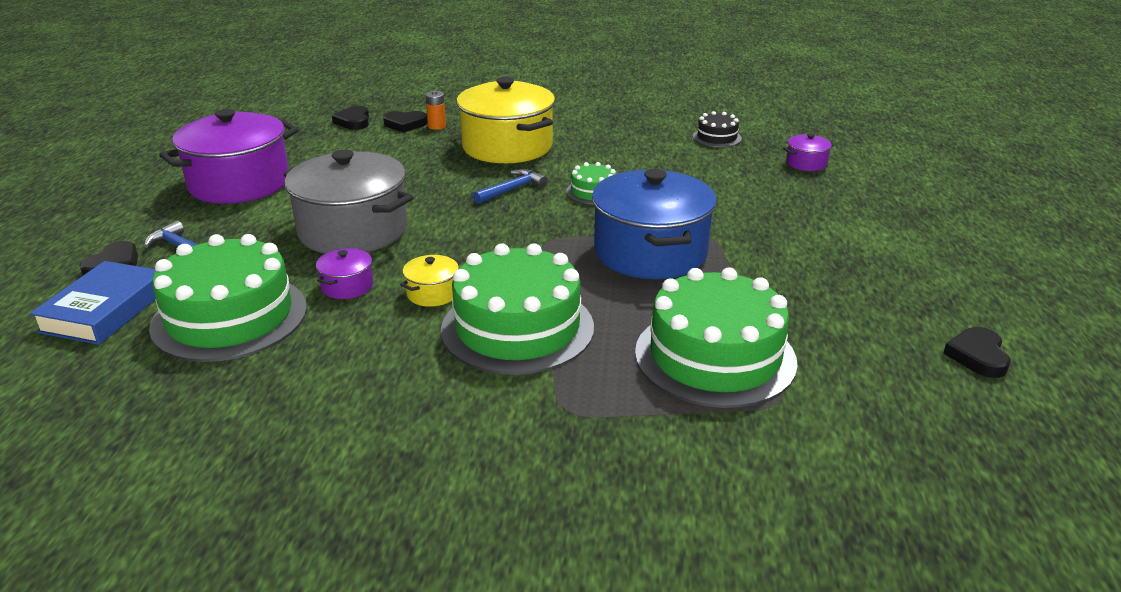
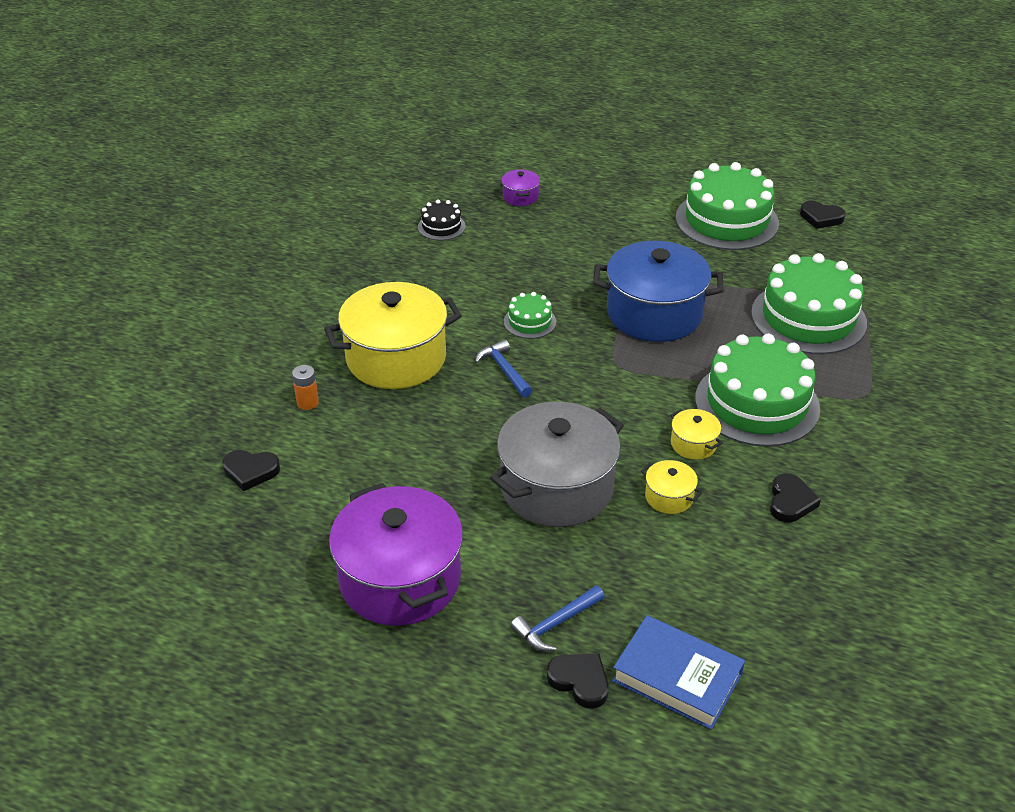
camera: 75 degrees left, 10 degrees up
green cake [149,234,307,362] -> green cake moved to [676,162,779,250]
purple pot [316,248,373,299] -> yellow pot [641,460,702,514]
black heart [383,111,428,133] -> black heart moved to [770,473,821,523]

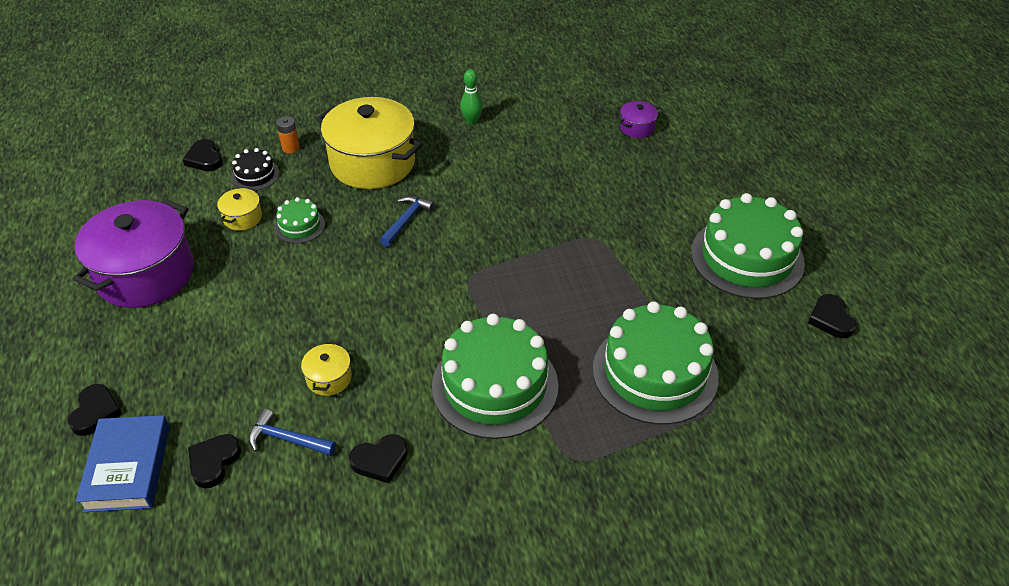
camera: 55 degrees right, 5 degrees up
black cake [418,200,465,240] -> black cake moved to [231,148,279,190]
grey pot [490,402,624,527] -> none
green cake [504,292,556,339] -> green cake moved to [275,197,325,244]
blue hammer [510,586,605,651] -> blue hammer moved to [249,409,336,456]
blue pot [593,241,724,342] -> none
yellow pot [670,409,722,460] -> yellow pot moved to [217,187,262,230]
none -> black heart [188,434,241,489]
none -> green bowling pin [460,69,483,125]

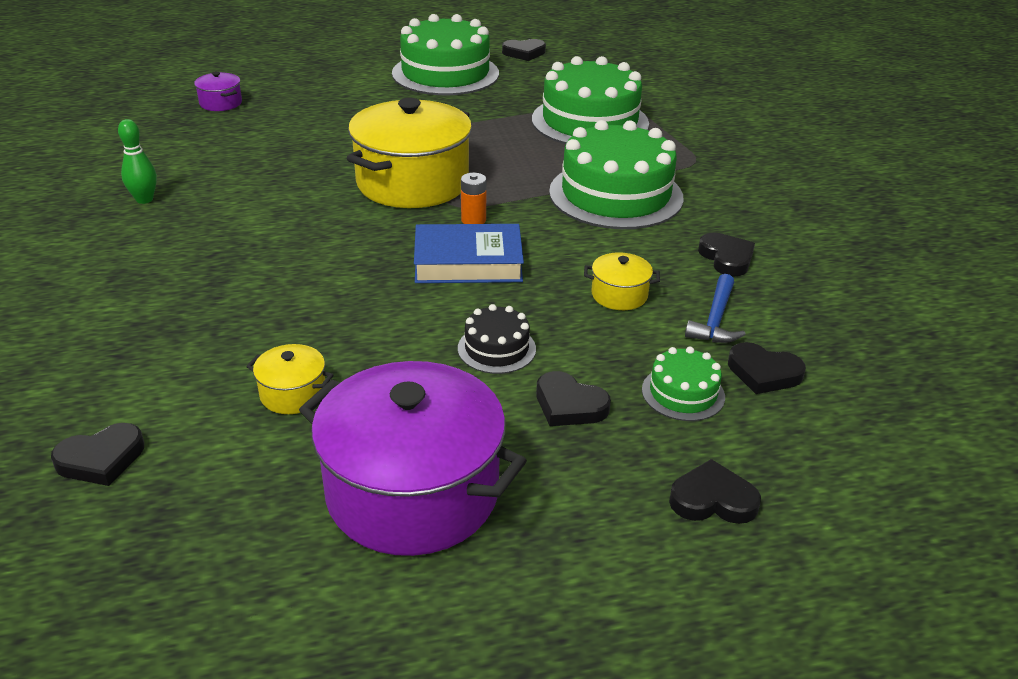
camera: 90 degrees left, 10 degrees down
blue book [76,415,170,512] -> blue book moved to [414,224,524,283]
black cake [231,148,279,190] -> black cake moved to [458,304,536,374]
green cake [275,197,325,244] -> green cake moved to [642,347,725,421]
orange battery [276,116,300,154] -> orange battery moved to [461,173,487,224]
yellow pot [316,97,423,189] -> yellow pot moved to [347,98,472,208]
blue hammer [380,196,435,247] -> none
none -> black heart [536,371,611,426]

